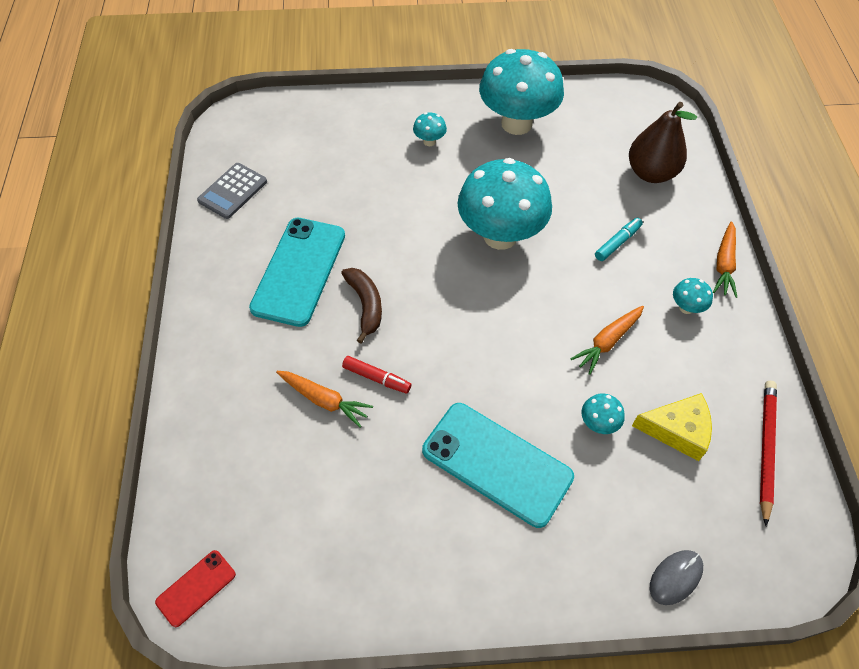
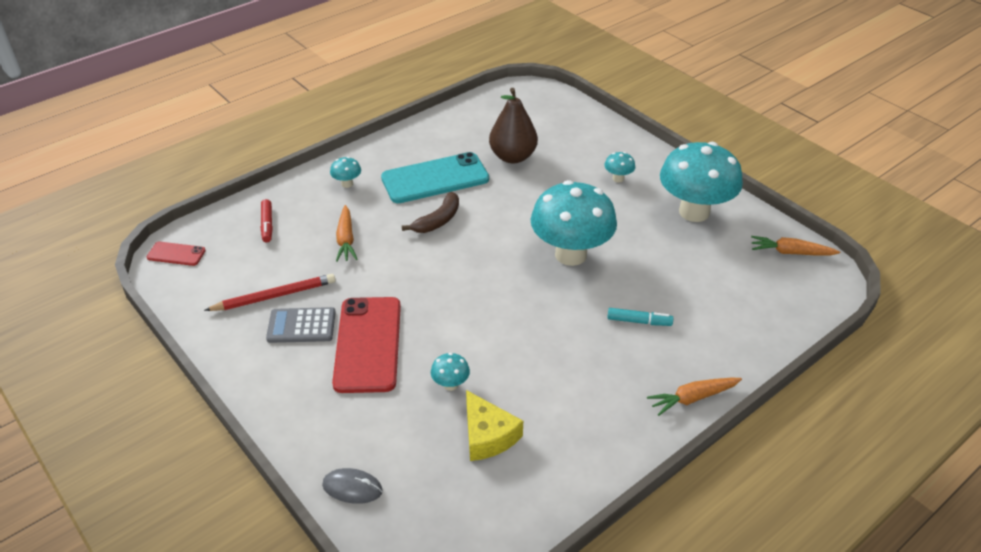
camera: 55 degrees right, 15 degrees down
grey calculator [197,163,267,219] -> grey calculator moved to [266,307,336,343]
red marker [342,356,411,393] -> red marker moved to [261,199,273,242]
turquoise phone [422,403,574,528] -> red phone [332,297,401,393]
orange carrot [570,306,644,375] -> orange carrot moved to [751,236,840,256]
brown pear [629,102,697,183] -> brown pear moved to [489,88,538,163]
turquoise mushroom [673,278,713,314] -> turquoise mushroom moved to [330,157,361,188]
red pencil [760,381,777,526] -> red pencil moved to [204,274,335,311]

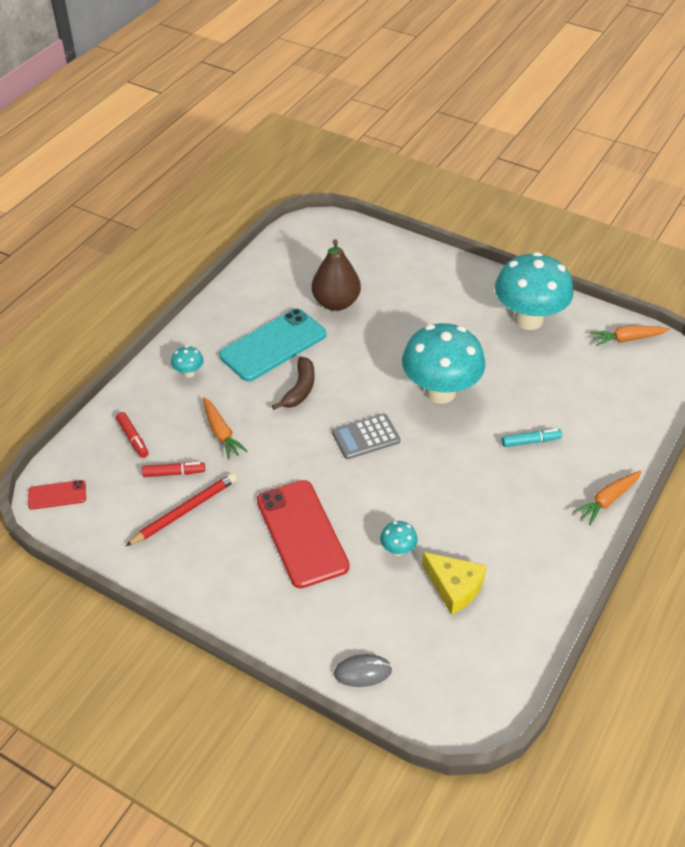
camera: 20 degrees left, 5 degrees up
grey calculator [266,307,336,343] -> grey calculator moved to [332,414,400,459]
turquoise mushroom [604,152,635,182] -> none
none -> red marker [142,462,205,477]

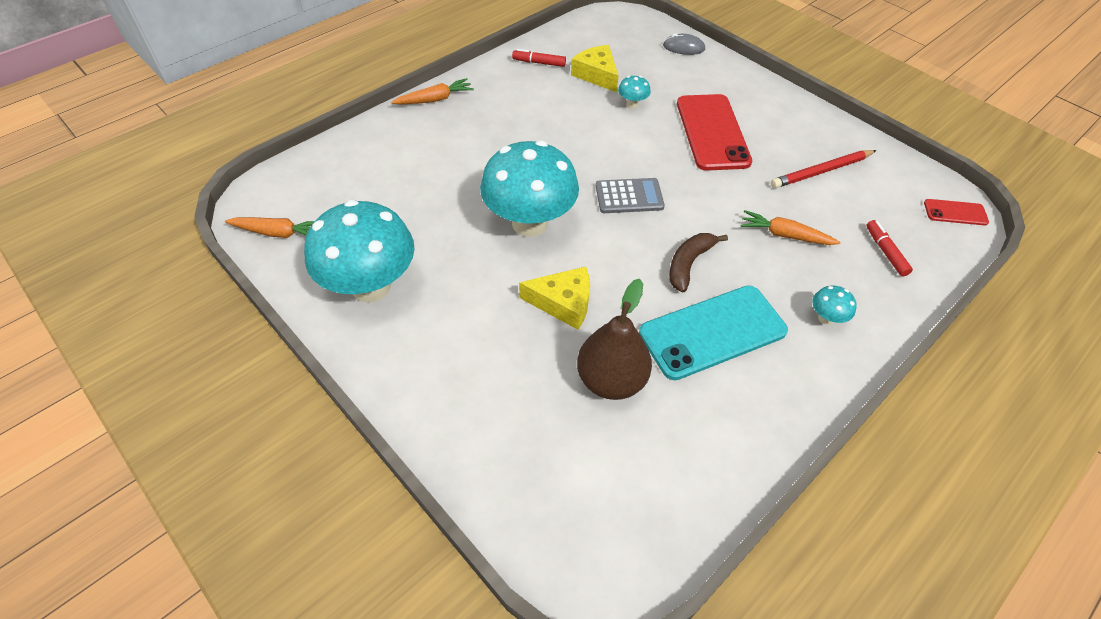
camera: 165 degrees left, 5 degrees up
red marker [142,462,205,477] -> red marker moved to [512,49,566,67]
orange carrot [203,397,248,460] -> orange carrot turned 60 degrees counterclockwise [741,210,841,245]
turquoise marker [502,429,562,447] -> none
none -> yellow cheese [519,266,590,330]

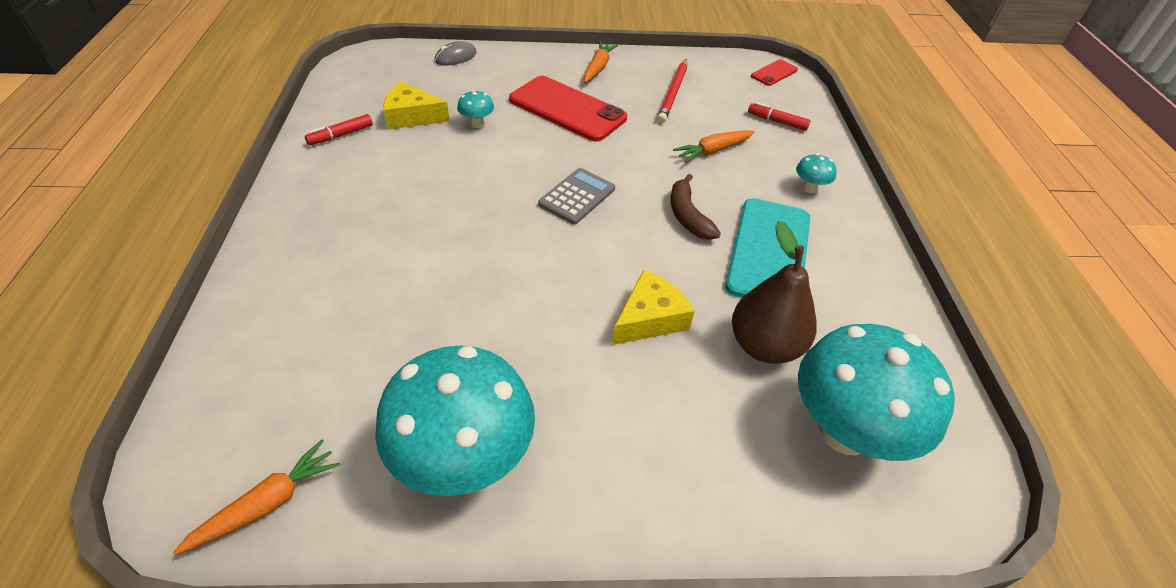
camera: 50 degrees left, 5 degrees down
orange carrot [391,78,474,104] -> orange carrot moved to [584,41,618,83]
turquoise mushroom [480,141,579,237] -> turquoise mushroom moved to [798,324,955,461]

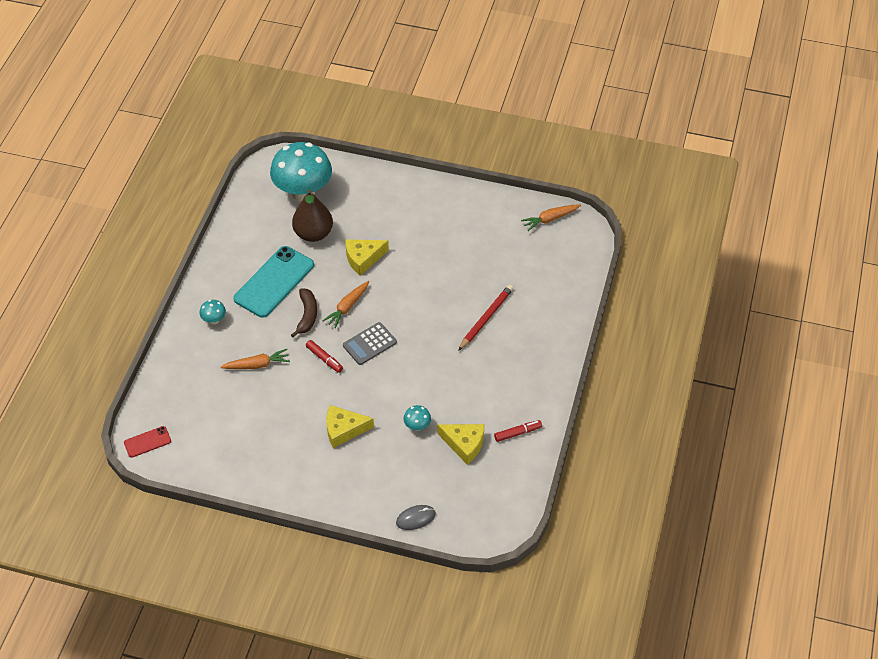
camera: 160 degrees left, 5 degrees up
turquoise mushroom [375,346,535,496] -> none
red phone [509,76,627,142] -> yellow cheese [326,405,374,448]
orange carrot [584,41,618,83] -> orange carrot moved to [323,281,369,328]
red pencil [657,59,687,123] -> red pencil moved to [458,284,514,351]
red marker [748,102,810,131] -> red marker moved to [306,340,343,373]

